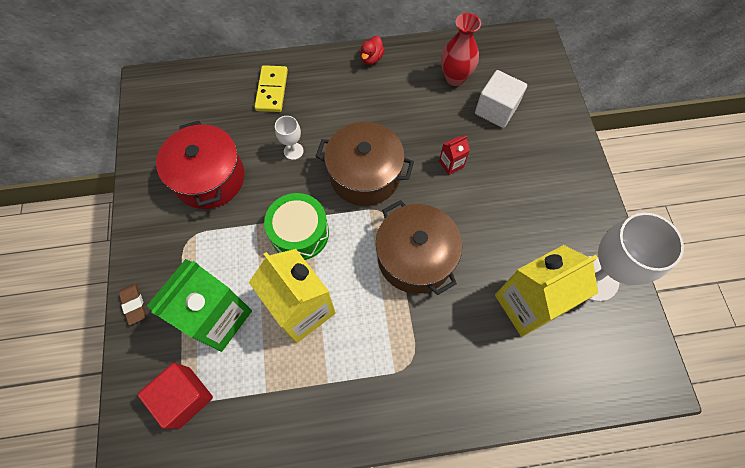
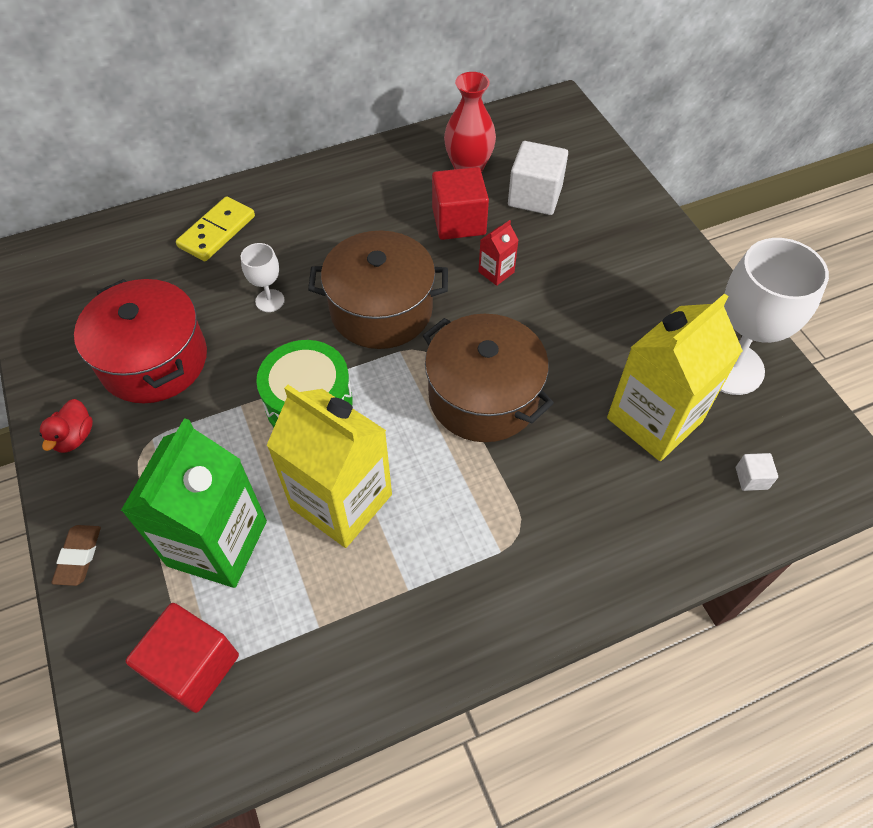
camera: 15 degrees left, 10 degrees down
brown eraser [119,283,146,325] -> brown eraser turned 45 degrees clockwise [52,525,101,586]
yellow domino [255,65,288,112] -> yellow domino turned 45 degrees clockwise [176,196,255,261]
red duck [360,36,385,65] -> red duck moved to [40,399,93,453]
none -> red cube [432,167,489,240]
none -> white cube [736,453,778,491]

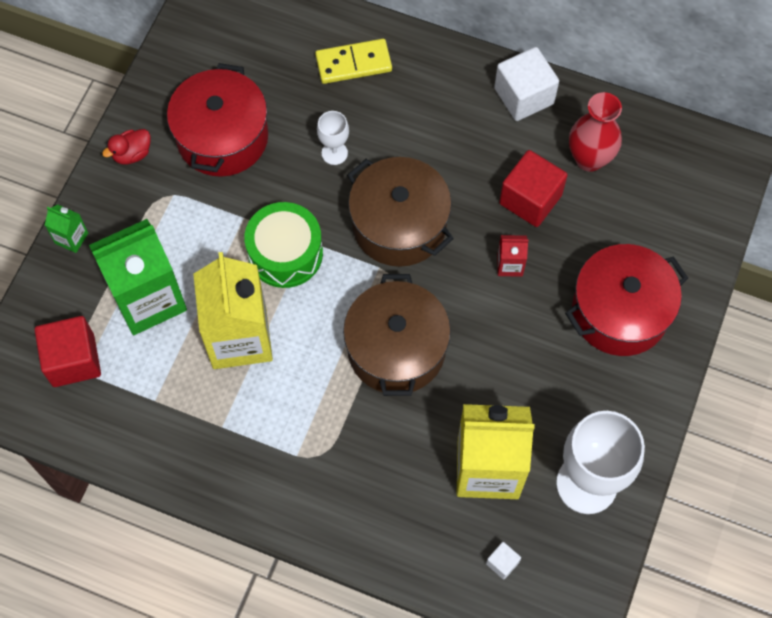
camera: 45 degrees right, 10 degrees up
brown eraser [52,525,101,586] -> green carton [45,204,88,253]
white cube [508,141,568,215] -> white cube moved to [494,47,559,121]
none -> red pot [565,244,688,356]

